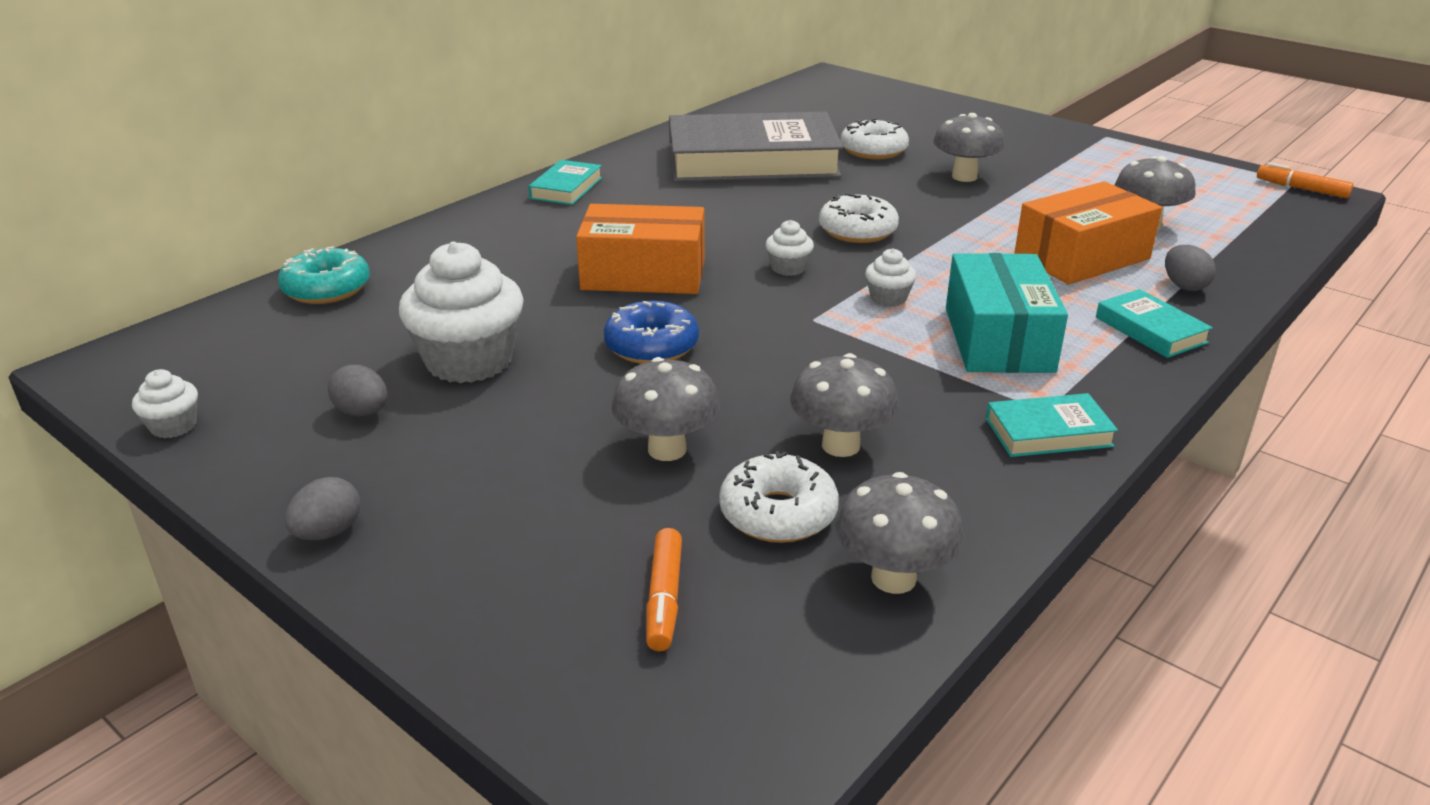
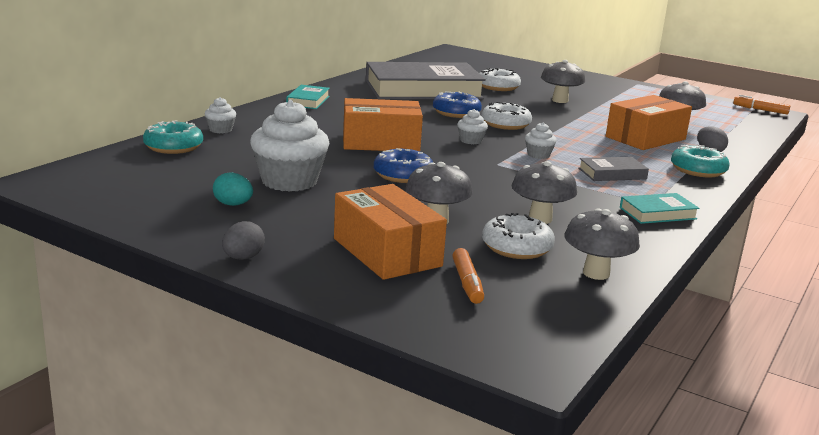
camera: 10 degrees left, 10 degrees down
white cupcake [132,369,198,438] -> white cupcake moved to [205,97,236,133]
grey egg [328,365,387,416] -> turquoise egg [213,172,253,206]
turquoise box [946,253,1068,373] -> grey book [579,157,649,181]
turquoise book [1096,289,1213,358] -> turquoise donut [671,145,730,177]
none -> orange box [334,184,447,280]
none -> blue donut [433,91,482,118]

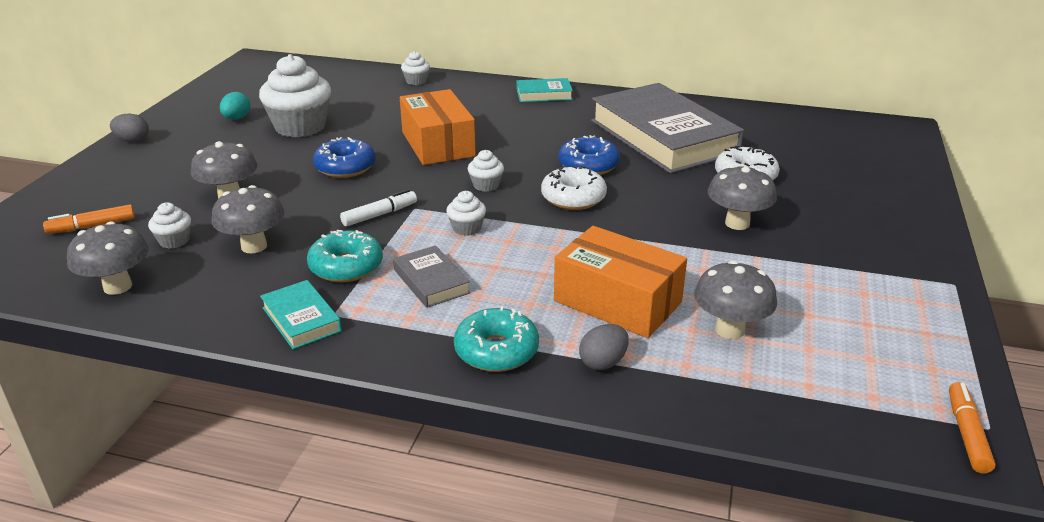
camera: 75 degrees right, 10 degrees up
turquoise donut [143,120,203,154] -> turquoise donut moved to [307,230,383,282]
orange box [334,184,447,280] -> none
white donut [482,213,555,259] -> white cupcake [148,202,191,249]
none -> white marker [340,189,417,227]

